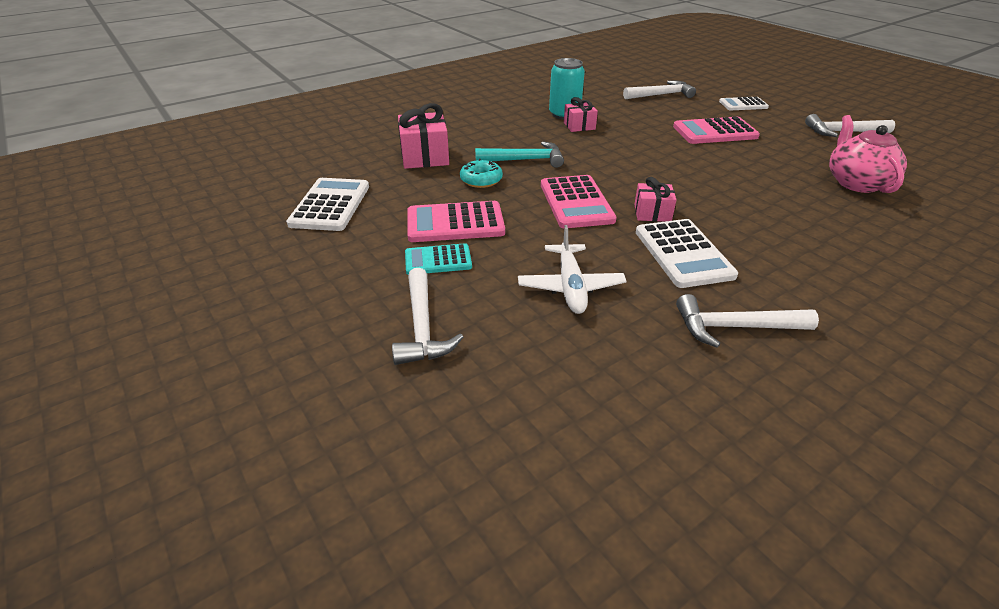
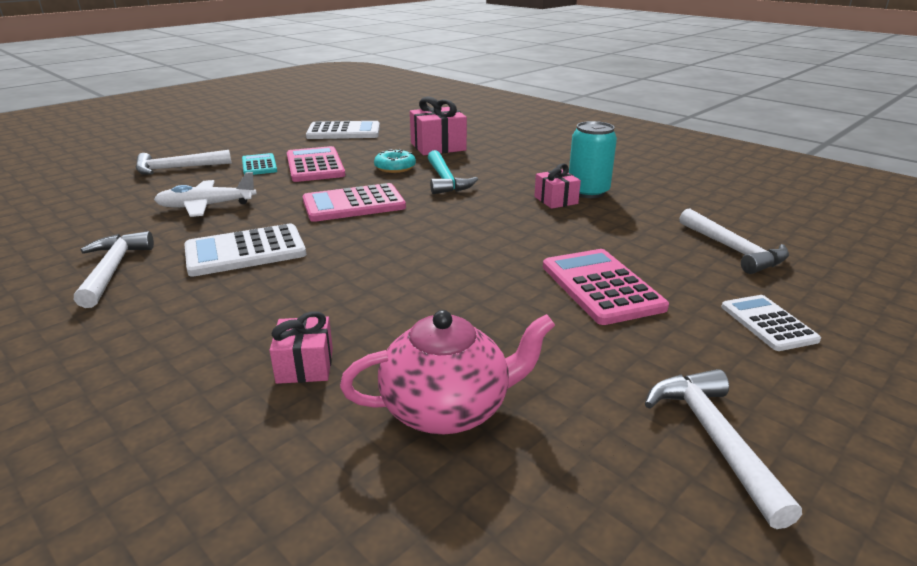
camera: 80 degrees right, 10 degrees down
pink gift [634,177,677,222] -> pink gift moved to [269,311,333,384]

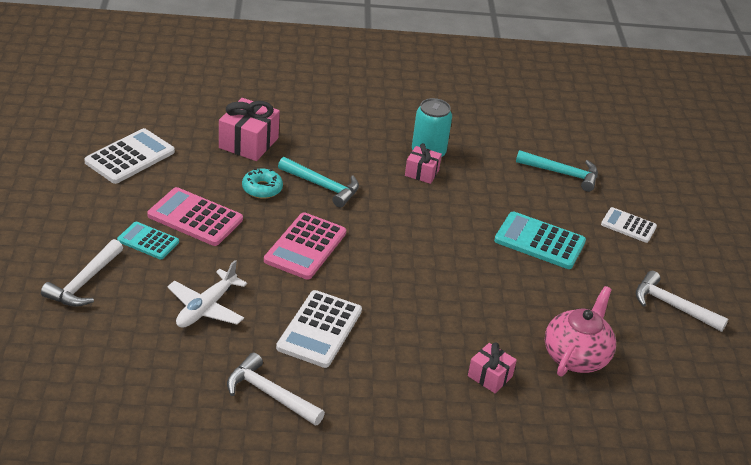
camera: 50 degrees left, 10 degrees up
pink calculator [543,249,669,325] -> turquoise calculator [494,212,586,269]
white hammer [679,208,789,274] -> turquoise hammer [516,150,598,192]

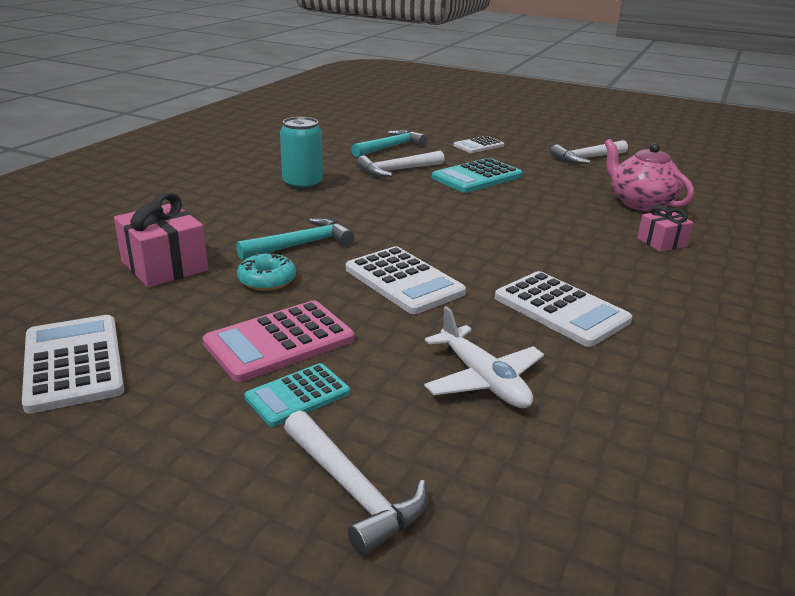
camera: 60 degrees left, 10 degrees down
white hammer [227,352,325,426] -> white hammer moved to [356,151,445,177]
pink calculator [264,212,346,280] -> white calculator [346,246,466,314]
pink gift [405,143,442,184] -> none

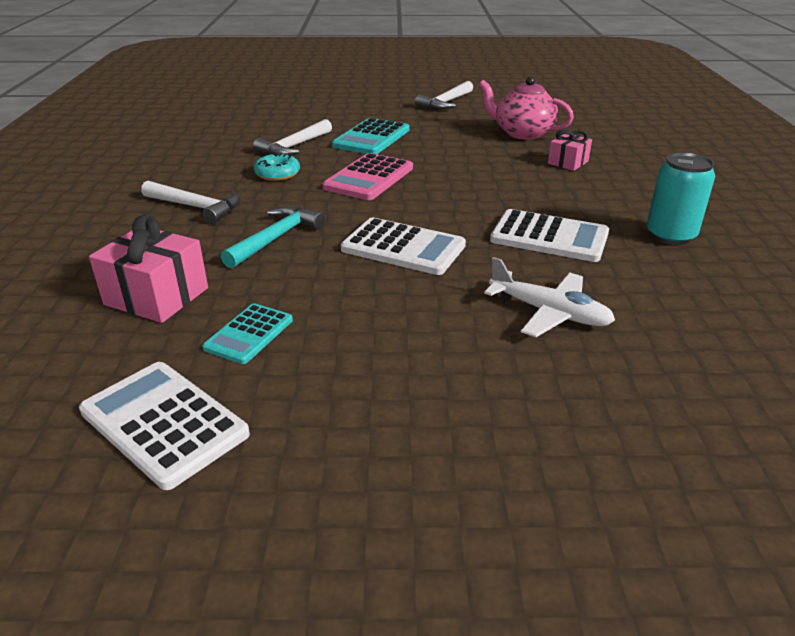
camera: 25 degrees left, 5 degrees up
pink calculator [203,300,354,382] -> pink calculator moved to [323,153,413,200]
turquoise donut [237,253,296,291] -> turquoise donut moved to [254,153,300,181]
turquoise calculator [245,363,350,427] -> turquoise calculator moved to [202,303,293,364]
turquoise can [280,117,323,190] -> turquoise can moved to [646,152,715,245]
white hammer [284,410,428,556] -> white hammer moved to [141,180,240,224]
turquoise hammer [351,130,427,157] -> none
white calculator [453,136,504,153] -> none

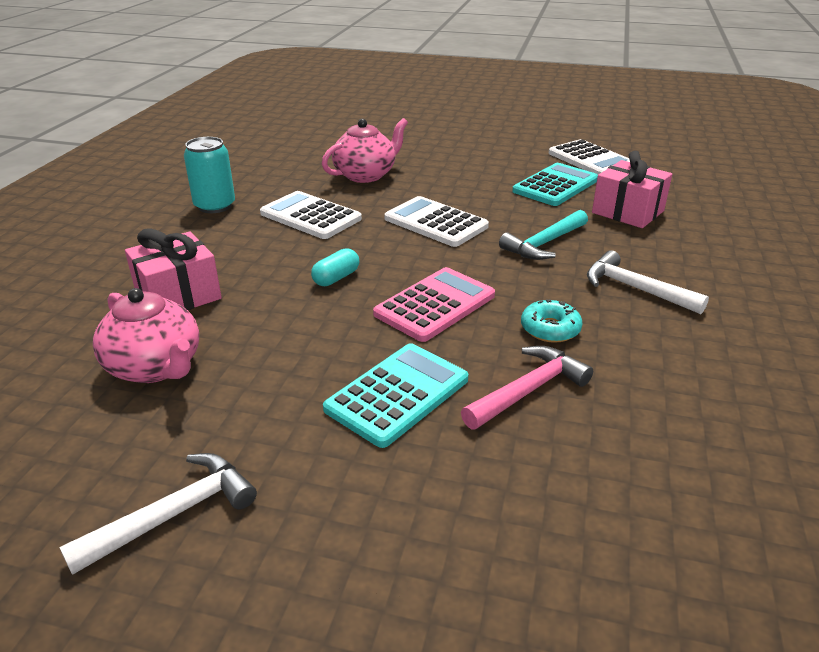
camera: 165 degrees left, 0 degrees up
turquoise calculator [202,303,293,364] -> turquoise calculator [512,163,598,206], size x1.60
white hammer [253,119,332,155] -> pink hammer [461,346,593,429]
white plane [484,257,615,337] -> pink teapot [322,118,408,183]
pink gift [548,130,592,171] -> pink gift [125,228,222,310], size x1.67
none -> turquoise capsule [311,248,359,286]

